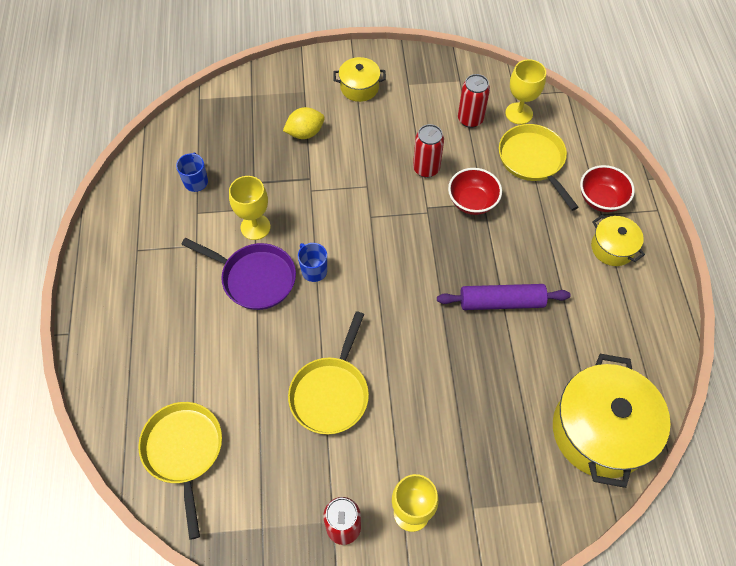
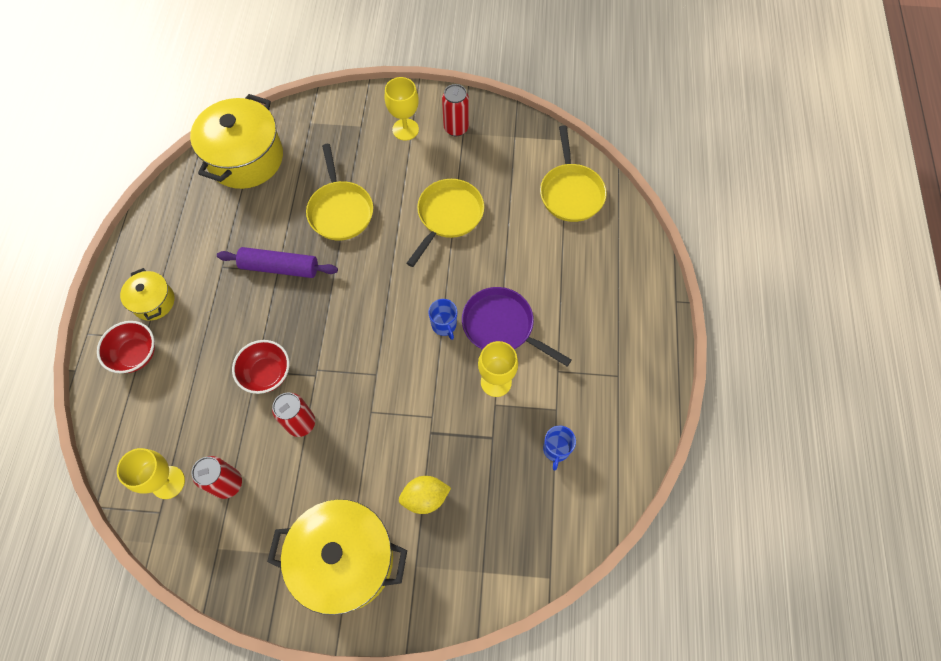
camera: 170 degrees left, 5 degrees up
yellow pot [333,57,386,102] -> yellow pot [267,499,407,615], size x1.96
yellow pan [499,124,579,211] -> yellow pan moved to [306,144,373,240]

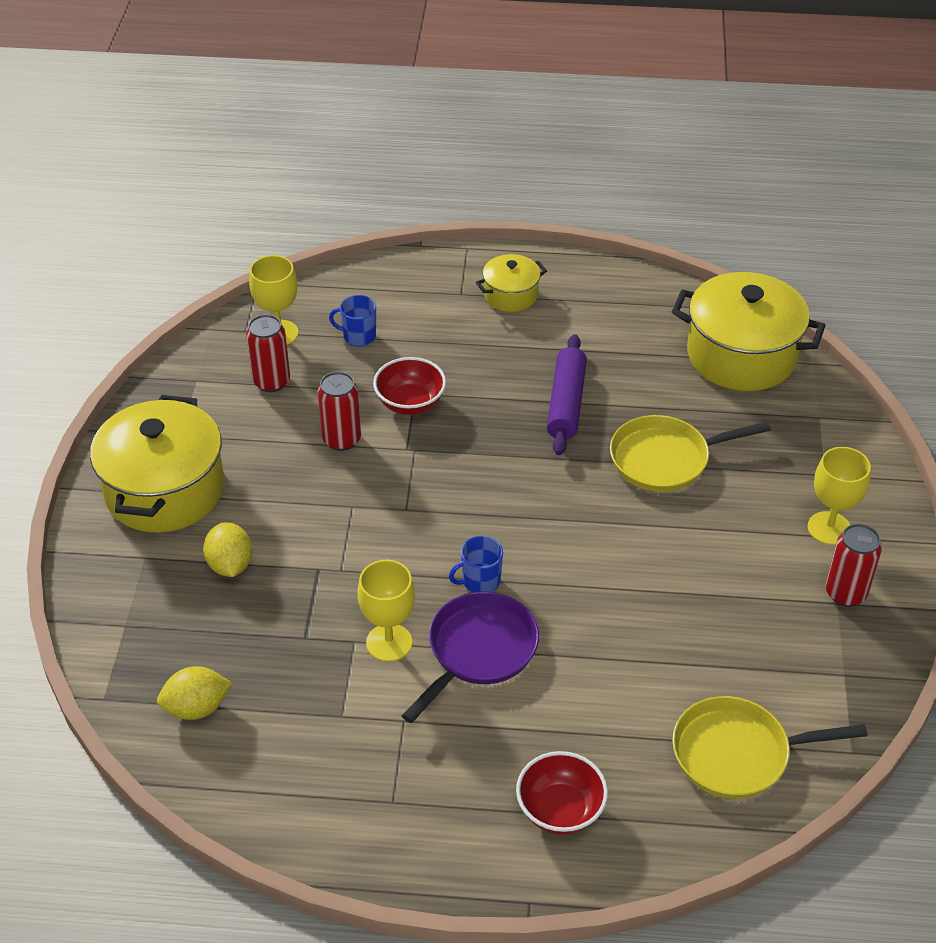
camera: 90 degrees right, 20 degrees down
red bowl [97,321,155,373] -> red bowl moved to [516,751,608,835]
yellow pan [407,179,484,267] -> none
blue mug [543,425,576,470] -> blue mug moved to [329,295,376,347]
none -> yellow lemon [157,666,232,720]

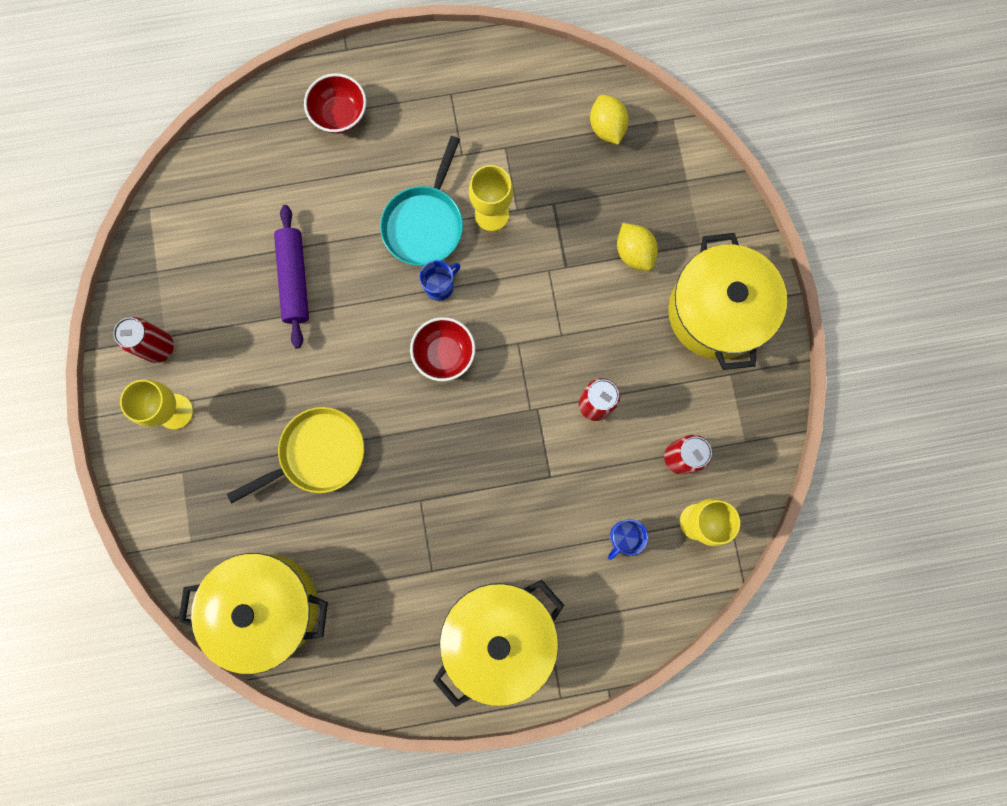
camera: 165 degrees right, 35 degrees up
yellow lemon [157,666,232,720] -> yellow lemon turned 75 degrees counterclockwise [590,95,629,145]
blue mug [329,295,376,347] -> blue mug turned 135 degrees clockwise [608,519,648,560]
red bowl [373,357,446,415] -> red bowl moved to [410,317,475,381]
purple pan [402,592,539,723] -> turquoise pan [380,136,463,266]
yellow pot [476,254,547,312] -> yellow pot [433,580,564,707], size x1.96
purple rolling pin [547,334,587,455] -> purple rolling pin moved to [274,205,309,348]
yellow pan [672,696,867,799] -> none

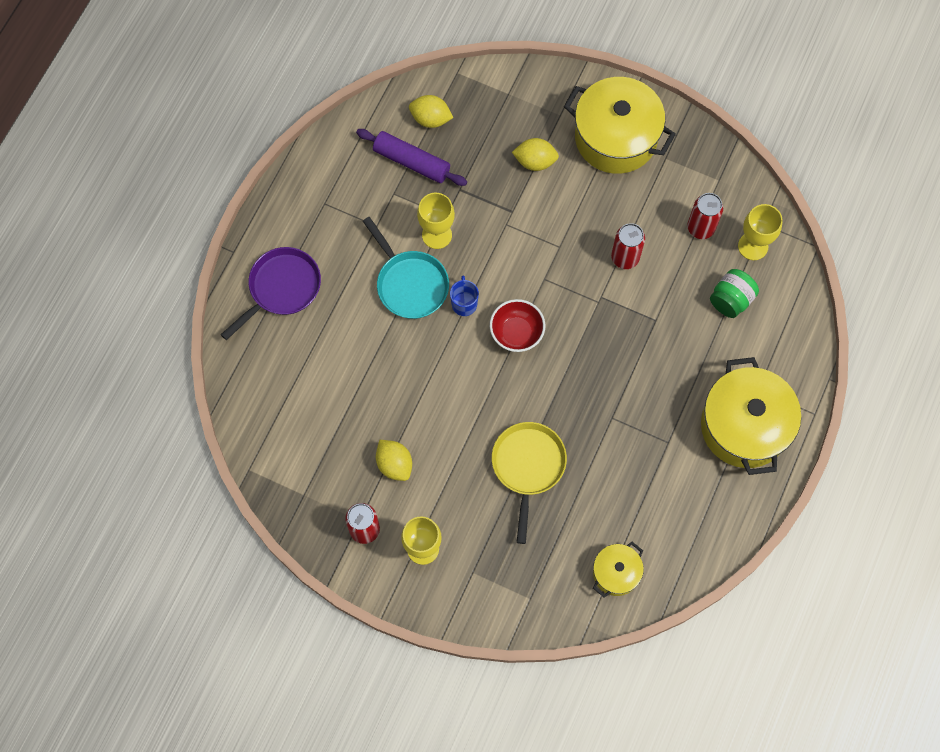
camera: 55 degrees left, 10 degrees down
yellow pot [178,553,328,674] -> yellow pot [593,542,644,597], size x0.51
purple rolling pin [274,205,309,348] -> purple rolling pin moved to [356,129,467,186]
red bowl [304,73,366,134] -> purple pan [221,247,321,340]
blue mug [608,519,648,560] -> green jar [710,269,759,318]
none -> yellow lemon [376,440,412,481]

